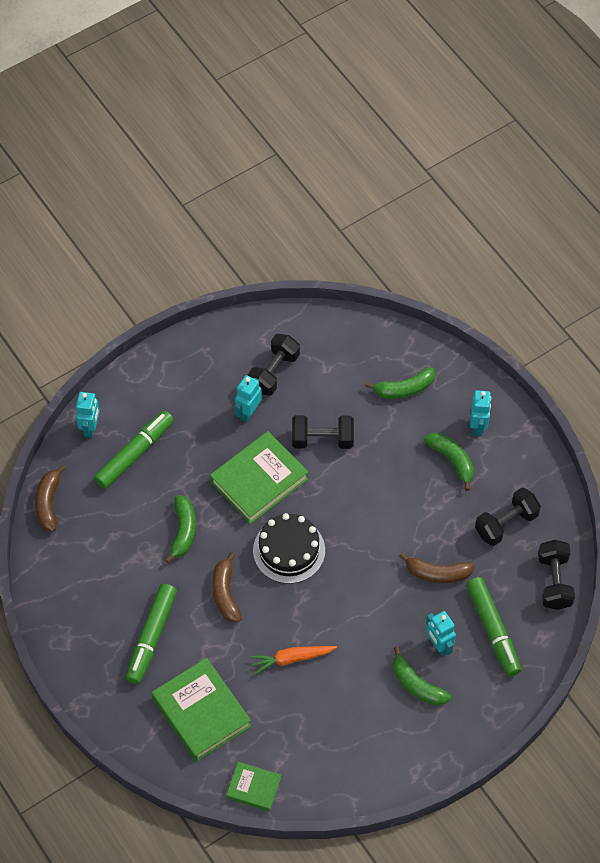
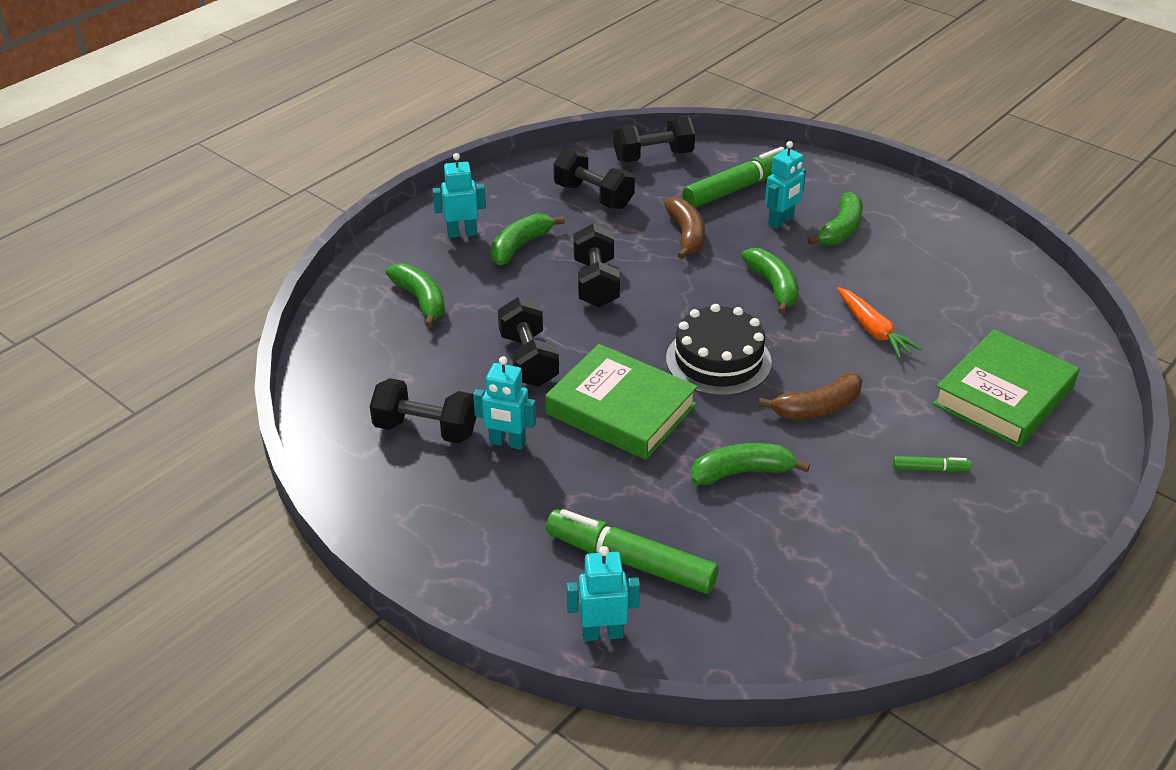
camera: 105 degrees left, 20 degrees down
brown banana [35,465,66,532] -> none
green marker [126,584,177,684] -> green marker [893,456,971,472], size x0.46
green book [226,762,281,811] -> none
none -> black dumbbell [573,224,620,307]
none -> green banana [741,248,799,314]

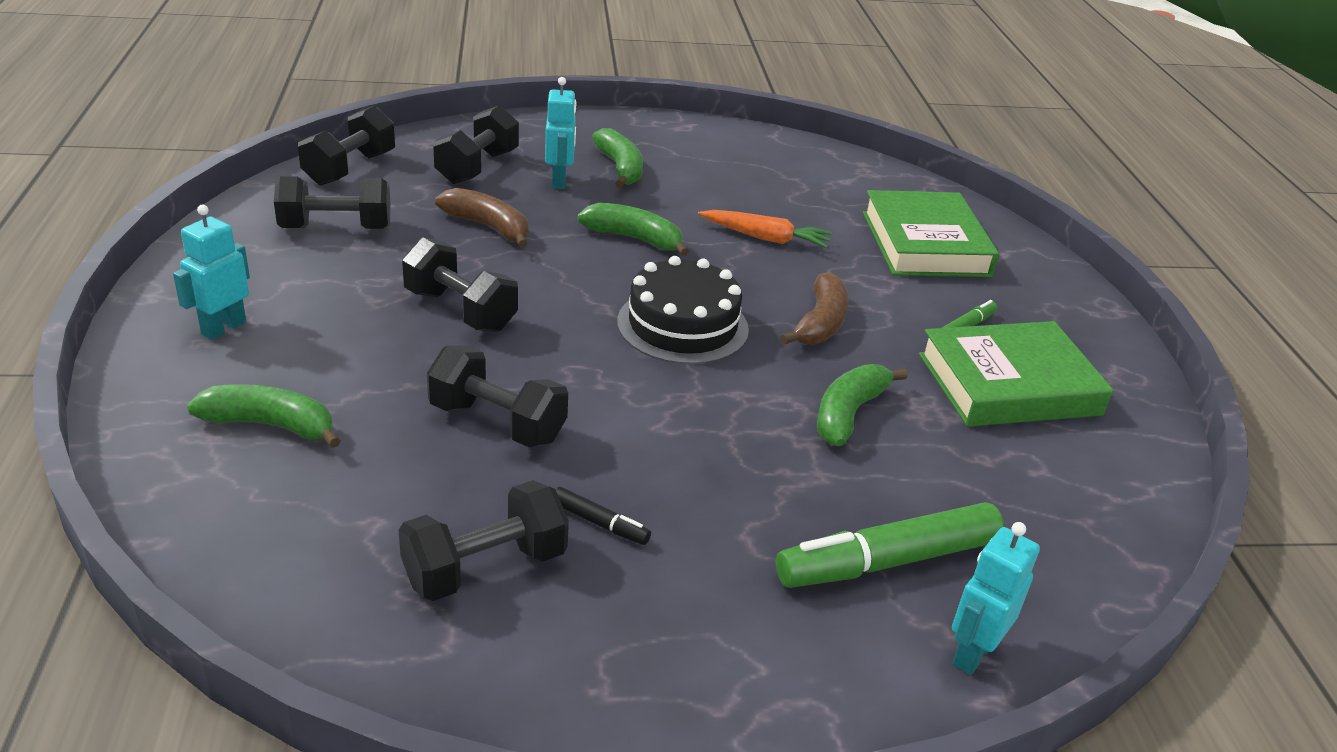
camera: 50 degrees left, 5 degrees down
turquoise robot [473,356,536,450] -> black marker [556,487,651,545]
green banana [490,213,565,265] -> none
green book [545,344,698,460] -> green book moved to [919,321,1113,427]
green marker [682,147,785,208] -> black dumbbell [433,105,519,184]

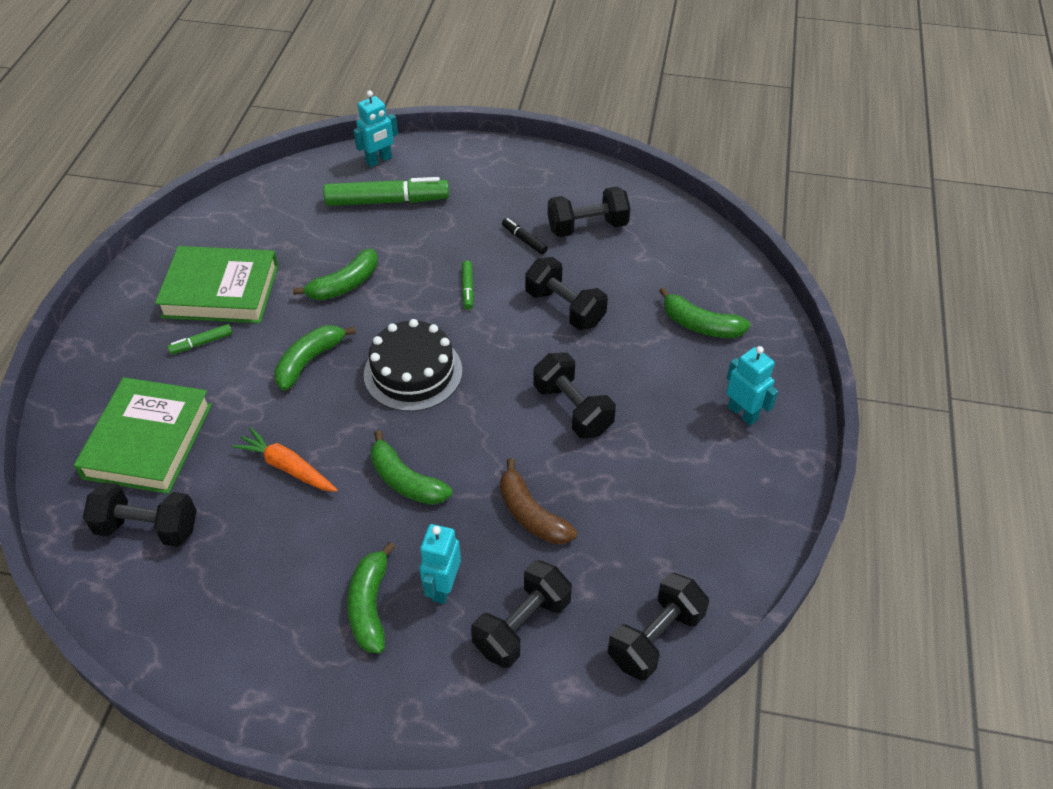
camera: 160 degrees left, 15 degrees up
turquoise robot [173,205,250,340] -> turquoise robot turned 90 degrees counterclockwise [726,346,778,426]
black dumbbell [274,176,391,229] -> black dumbbell moved to [83,482,197,547]
brown banana [781,272,849,345] -> green banana [274,325,356,391]
none -> green marker [462,261,474,310]

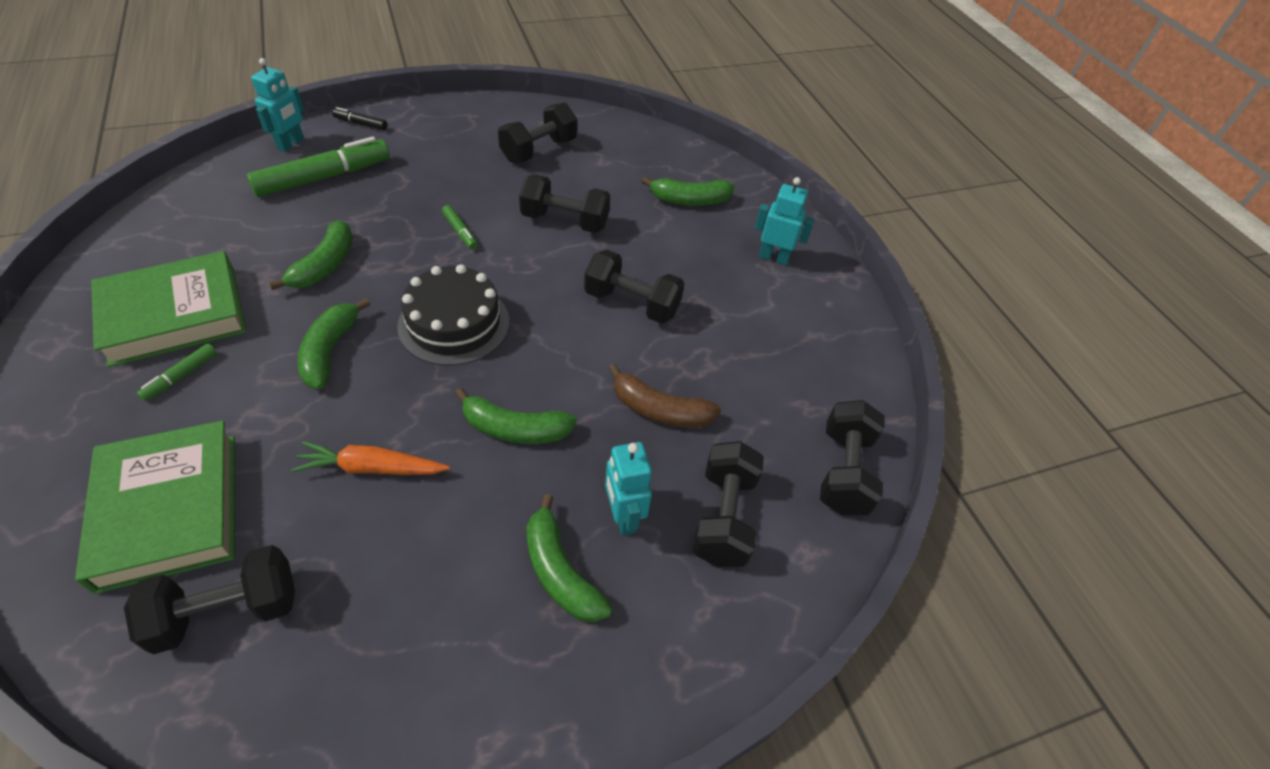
camera: 35 degrees left, 0 degrees up
black marker [502,218,548,254] -> black marker moved to [332,107,387,130]

